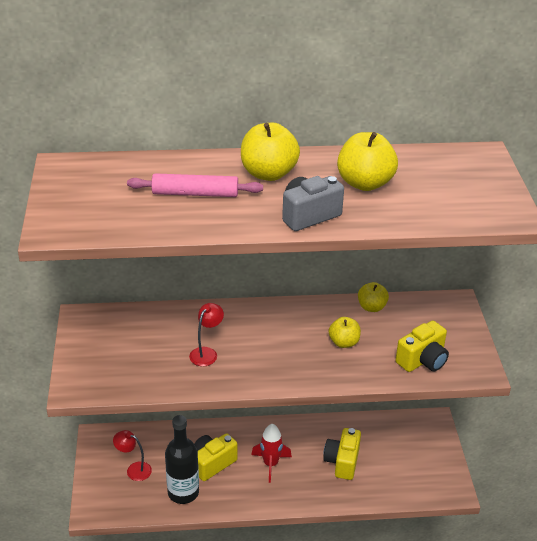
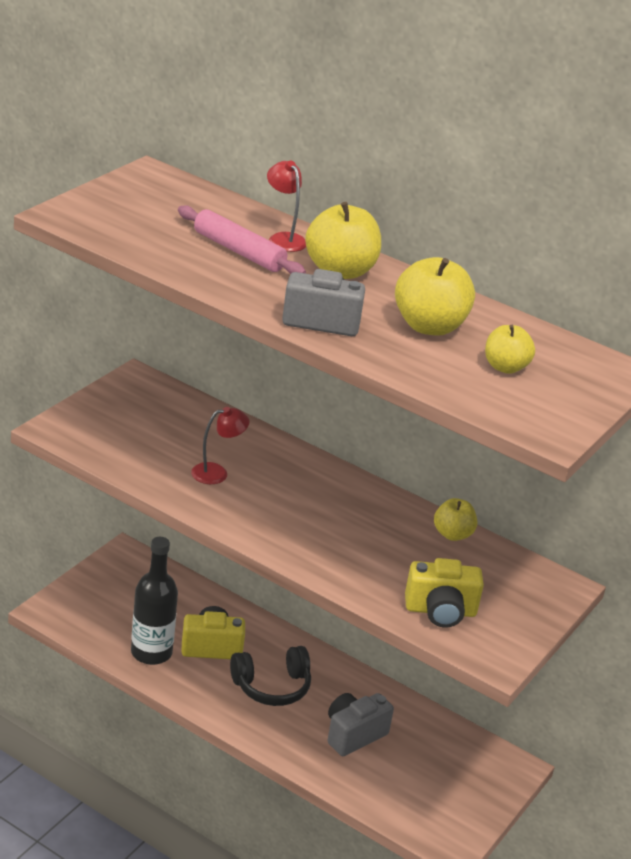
camera: 35 degrees right, 5 degrees down
red lamp [113,430,152,481] -> red lamp moved to [267,160,306,252]
red rocket [251,424,292,483] -> black headphones [230,646,311,706]
yellow camera [323,428,361,480] -> grey camera [328,693,394,756]
yellow apple [329,317,361,348] -> yellow apple moved to [485,325,535,374]

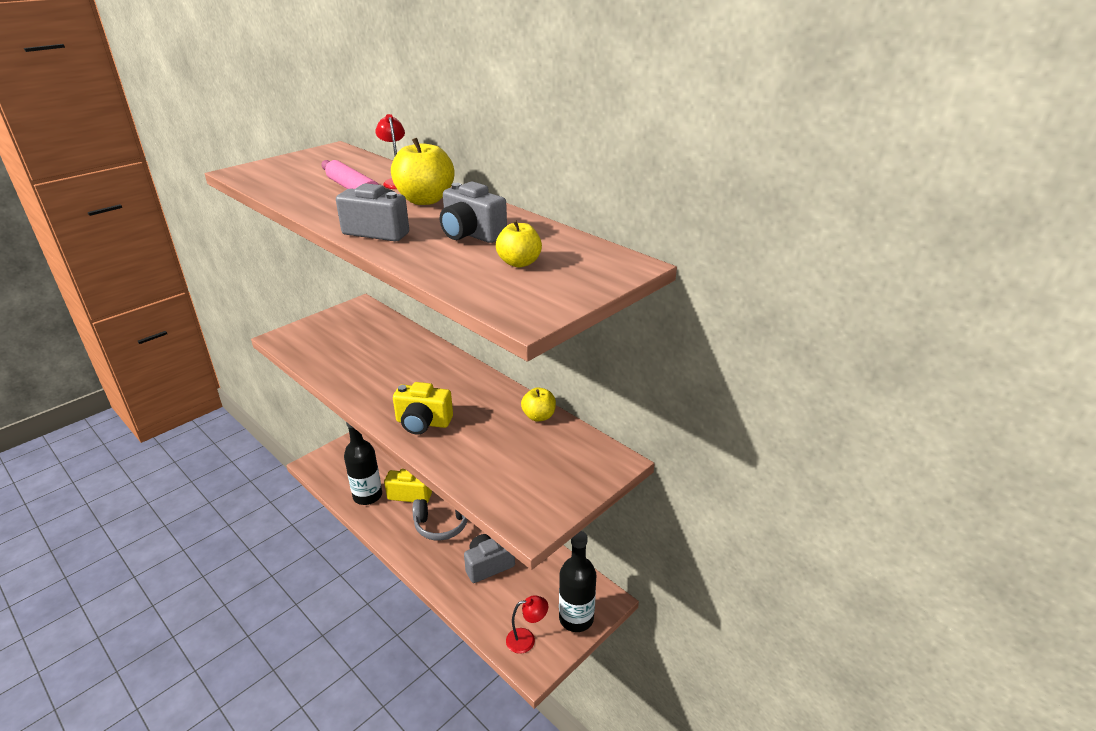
camera: 15 degrees right, 0 degrees up
red lamp [191,407,250,484] -> red lamp moved to [506,595,548,654]
black headphones [230,646,311,706] -> grey headphones [413,499,468,541]
yellow apple [395,257,475,336] -> grey camera [440,182,507,243]
yellow camera [405,558,484,627] -> yellow camera moved to [393,382,453,435]
none -> black bottle [559,531,596,632]

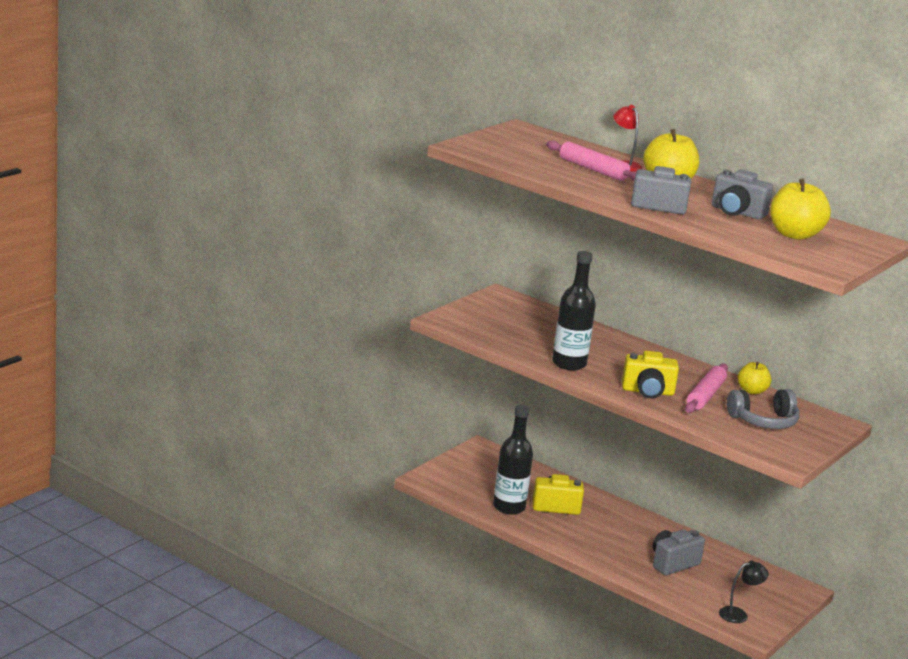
camera: 10 degrees left, 10 degrees down
grey headphones [413,499,468,541] -> grey headphones moved to [727,389,800,429]
yellow apple [496,220,542,268] -> yellow apple [770,179,831,240], size x1.65
red lamp [506,595,548,654] -> black lamp [719,561,769,623]
black bottle [559,531,596,632] -> black bottle moved to [552,251,596,370]
none -> pink rolling pin [685,363,728,413]

